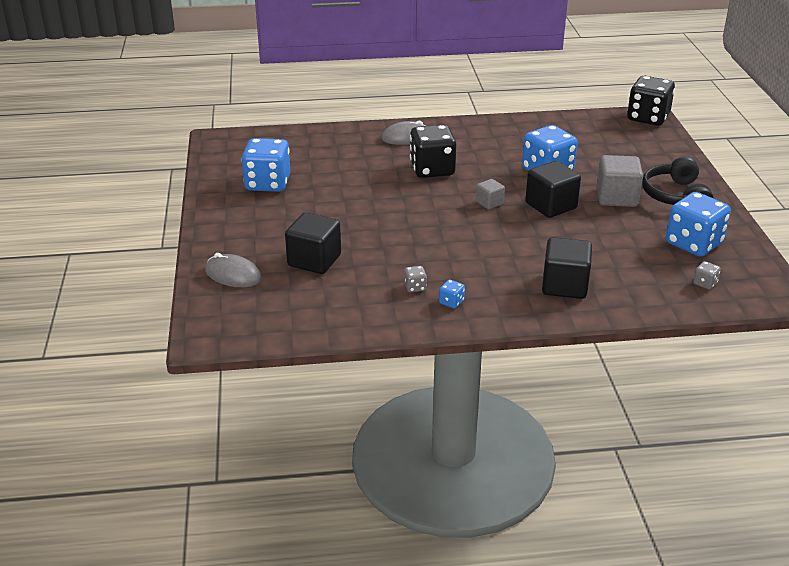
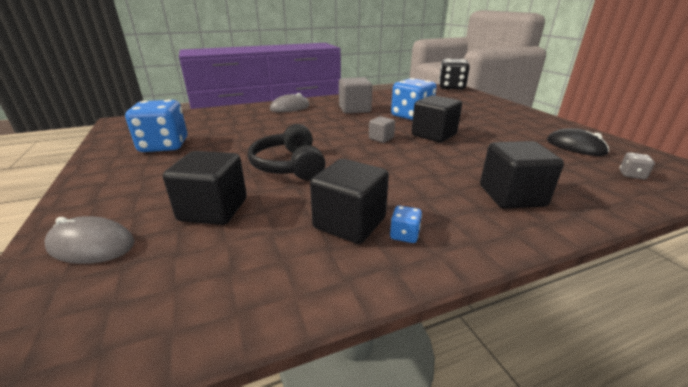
camera: 15 degrees left, 5 degrees down
grey dice [404,266,427,292] -> black cube [310,159,389,244]
black dice [410,125,456,178] -> none
grey cube [597,155,643,207] -> grey cube moved to [339,77,372,113]
black headphones [642,156,714,205] -> black headphones moved to [248,124,326,180]
blue dice [666,192,731,257] -> black mouse [547,128,609,156]

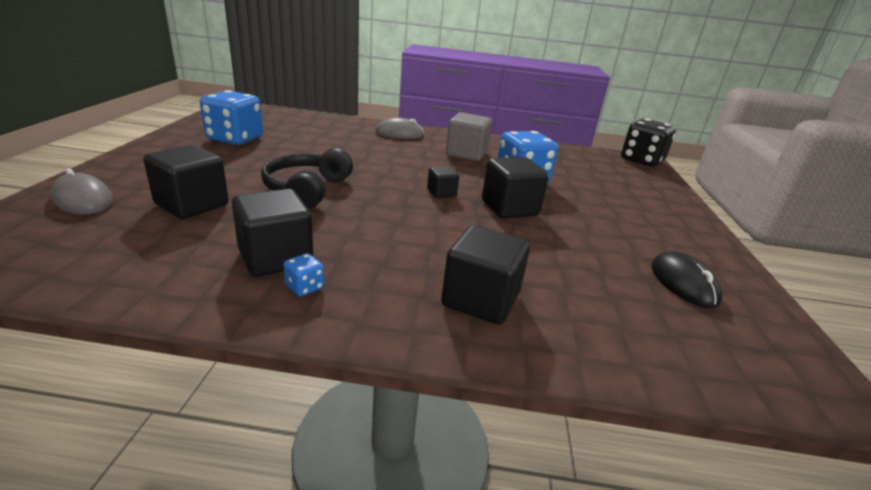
camera: 25 degrees right, 0 degrees up
grey cube [369,116,395,143] -> black cube [427,166,459,198]
grey dice [619,153,655,180] -> none

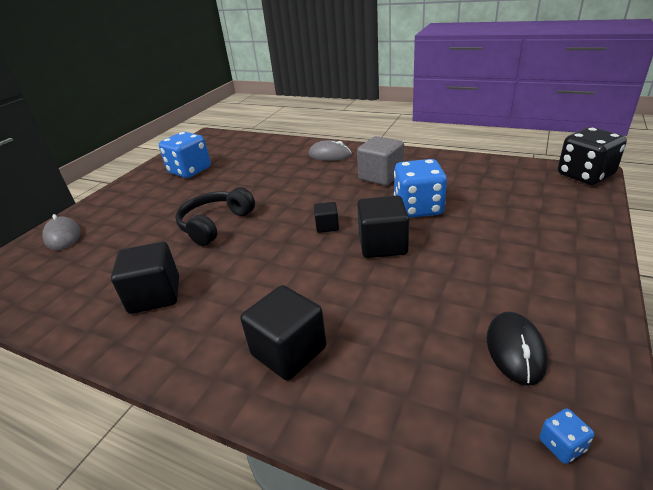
camera: 25 degrees right, 5 degrees up
black cube [143,145,228,219] -> none
blue dice [284,253,324,297] -> blue dice moved to [539,408,594,464]

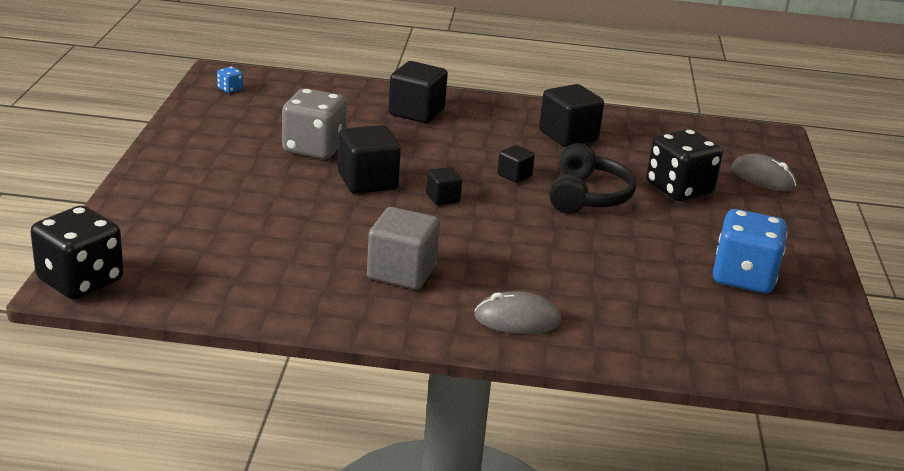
camera: 155 degrees right, 5 degrees down
blue dice [394,159,447,218] -> none
black mouse [487,311,548,386] -> none
none -> grey dice [282,88,347,159]
none -> black cube [497,145,535,183]
none -> black dice [646,129,723,201]

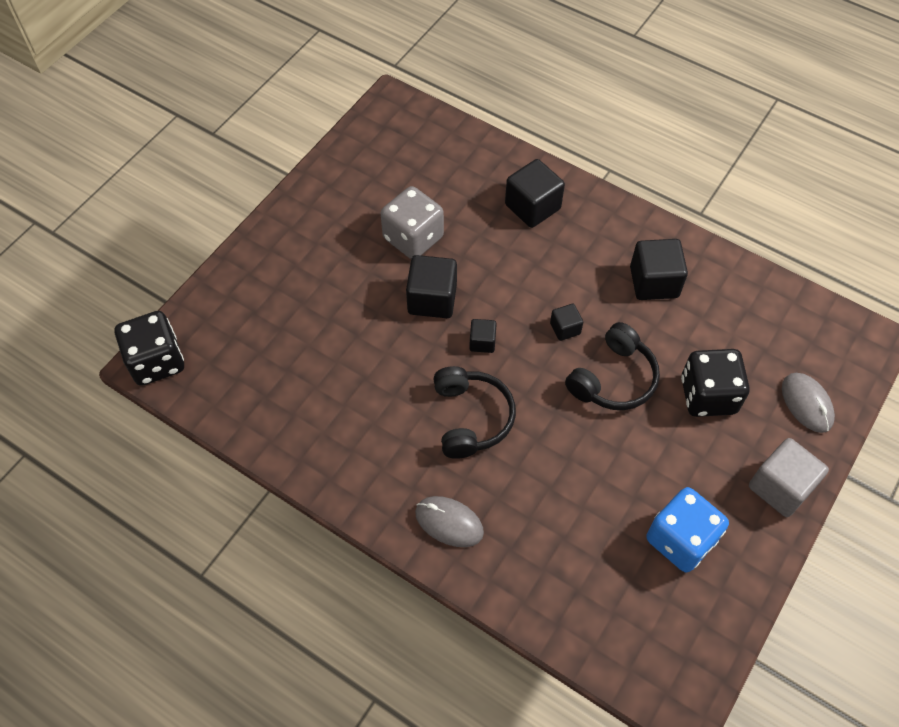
camera: 30 degrees right, 30 degrees up
blue dice [217,67,243,93] -> none
grey cube [367,207,440,290] -> grey cube moved to [749,438,829,517]
none -> black headphones [433,366,516,459]

